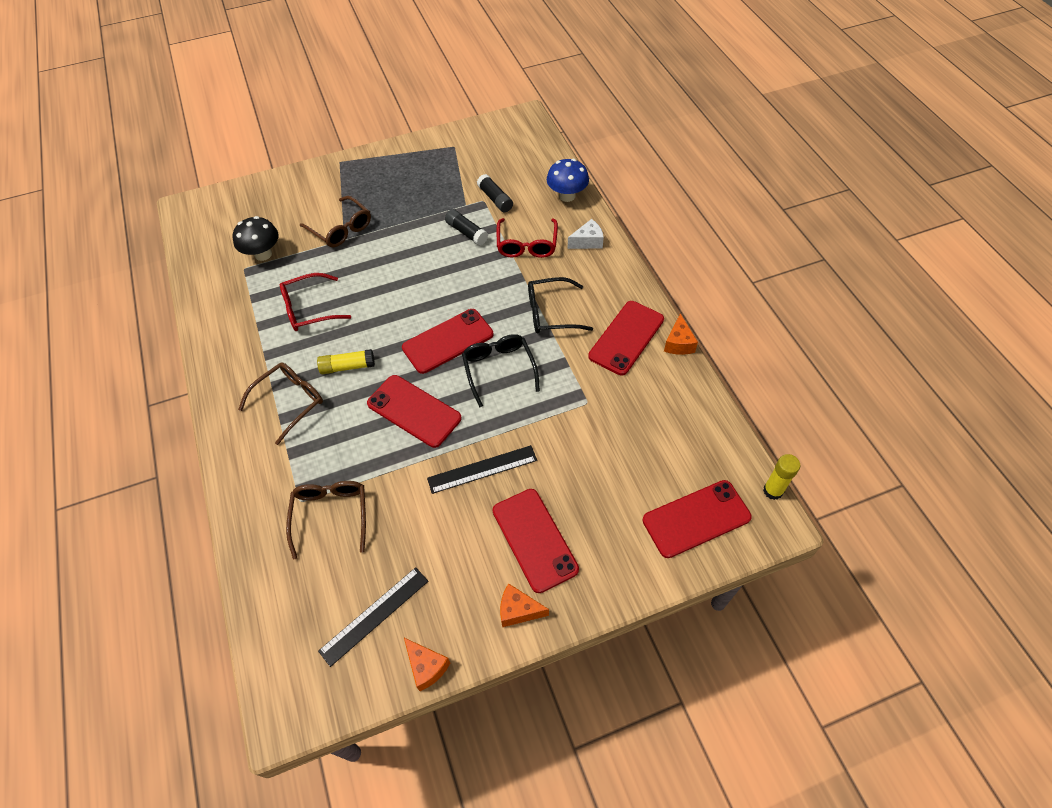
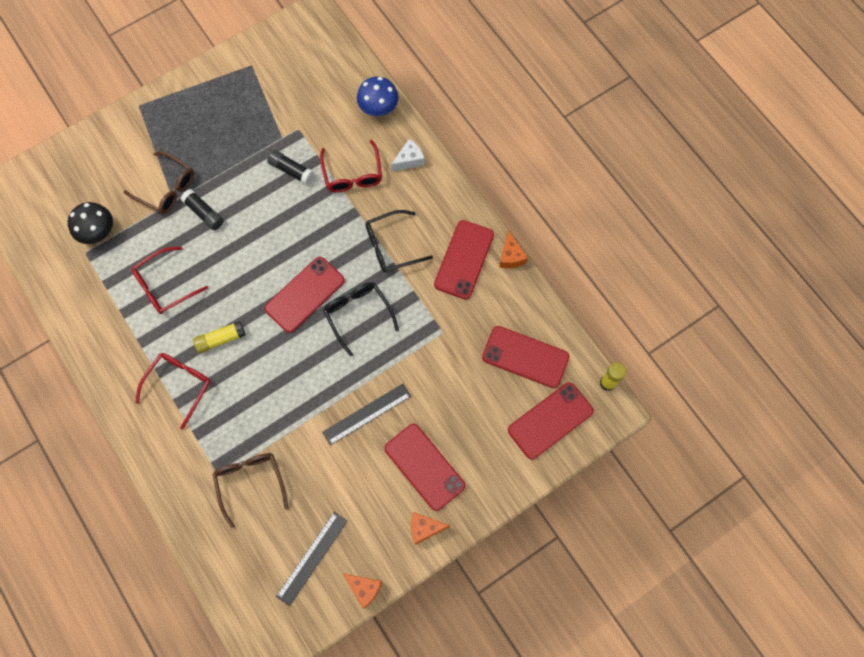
camera: 15 degrees left, 15 degrees up
brown glasses [238,362,323,445] -> red glasses [135,353,211,429]
red phone [367,375,462,448] -> red phone moved to [482,326,569,388]
black glue stick [477,174,513,212] -> black glue stick moved to [181,189,224,230]

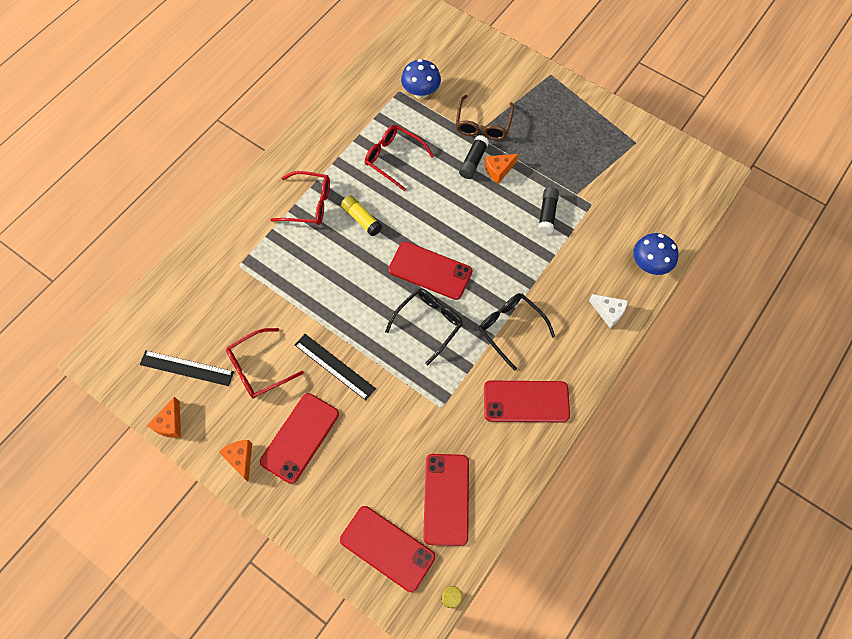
camera: 70 degrees right, 5 degrees down
black mushroom [68,202,113,244] -> blue mushroom [401,59,441,99]
brown glasses [213,453,288,528] -> none
red glasses [320,140,382,192] -> red glasses moved to [226,328,304,399]
orange cheese [499,231,528,268] -> orange cheese moved to [485,154,518,184]

